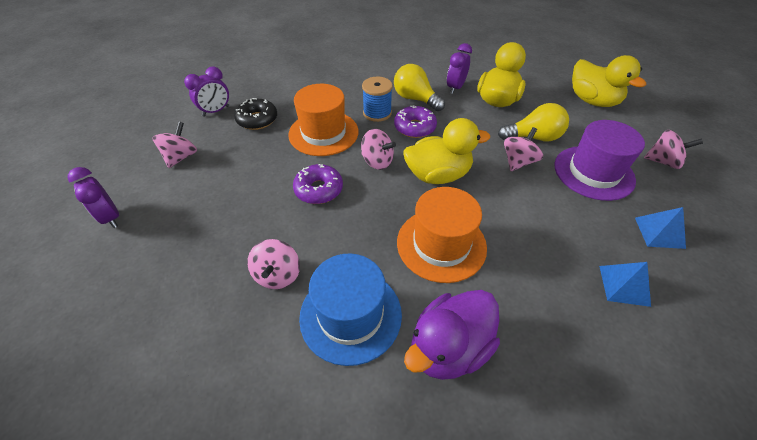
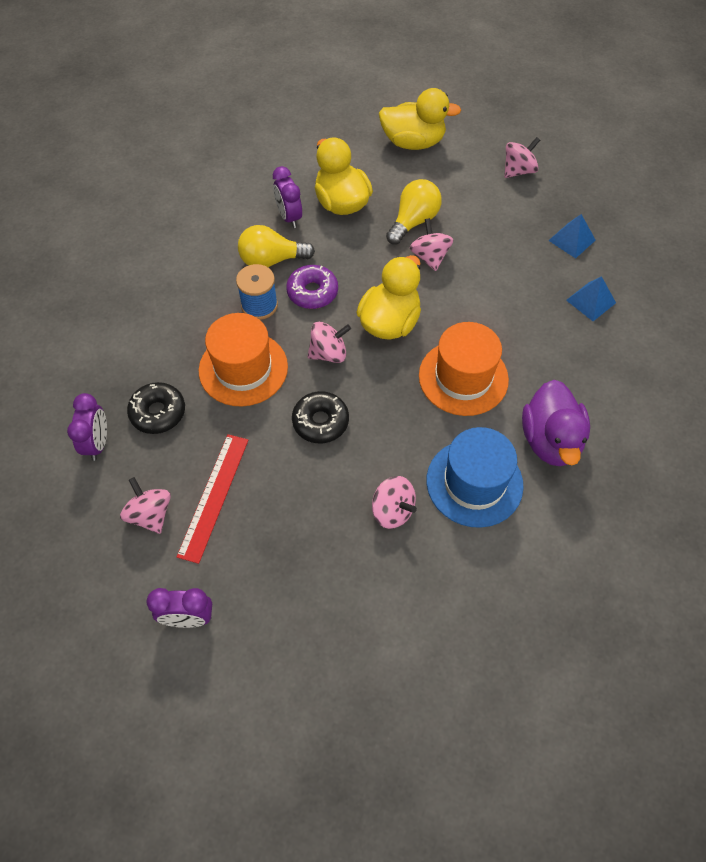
camera: 50 degrees left, 10 degrees up
purple donut [293,164,343,204] -> black donut [292,391,349,443]
purple hat [554,120,645,201] -> none
none -> red ruler [177,434,248,564]

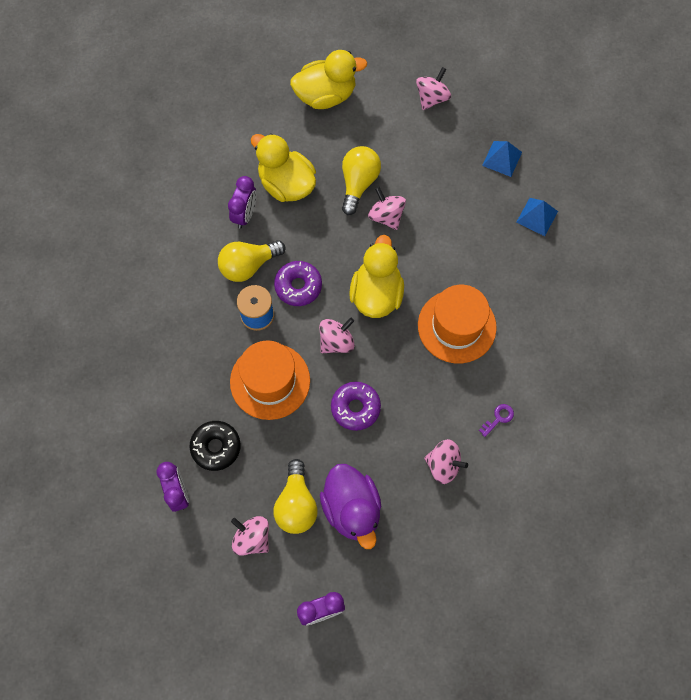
camera: 20 degrees left, 10 degrees up
red ruler [177,434,248,564] -> yellow light bulb [273,459,318,534]
purple clock [273,166,302,228] -> purple clock turned 120 degrees counterclockwise [228,176,257,229]
black donut [292,391,349,443] -> purple donut [331,382,381,431]
blue hat [426,427,524,528] -> purple key [479,404,514,437]
purple duck [522,380,590,466] -> purple duck moved to [320,464,381,549]

